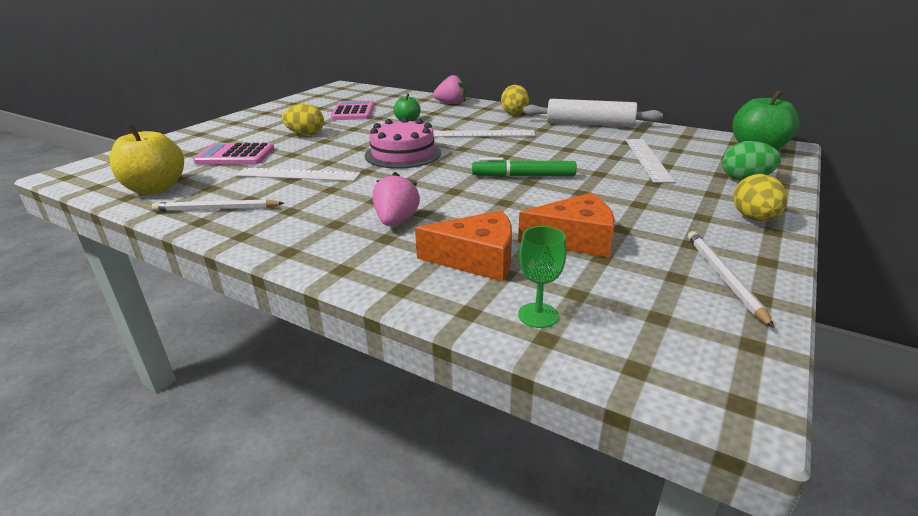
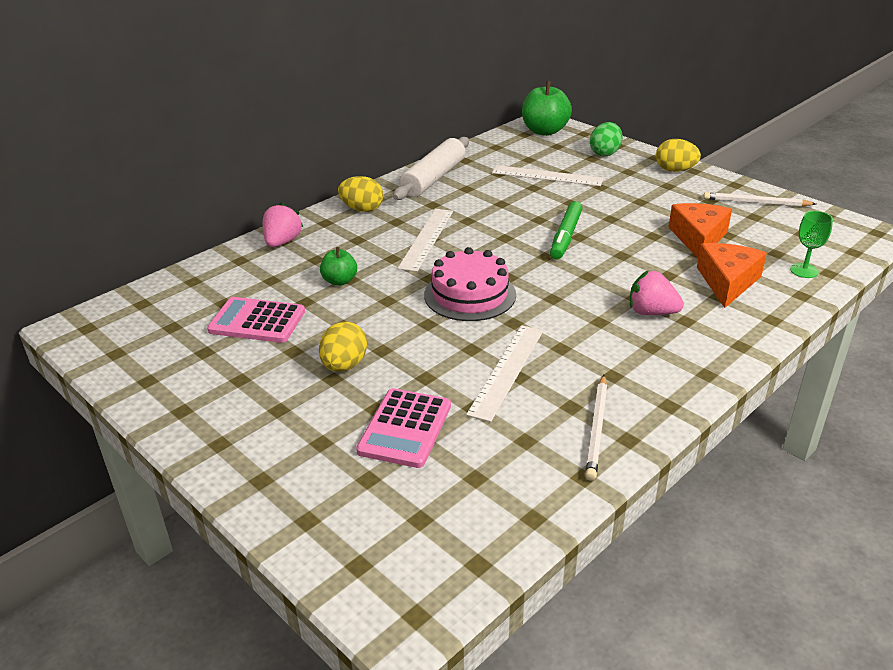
camera: 75 degrees left, 5 degrees up
yellow apple [110,124,184,195] -> none

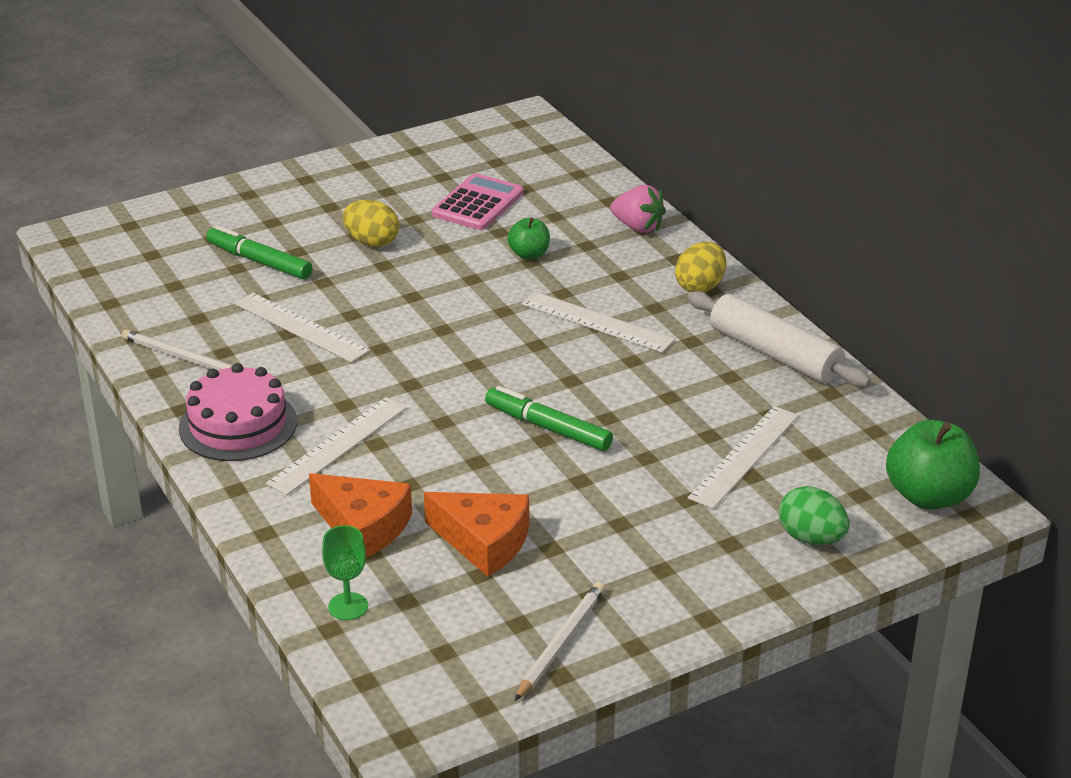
camera: 105 degrees right, 0 degrees up
pink calculator [356,388,451,468] -> green marker [206,225,312,279]
pink cake [424,247,516,321] -> pink cake moved to [179,363,297,461]
pink strawberry [630,271,684,315] -> white ruler [266,397,407,495]
yellow egg [656,139,701,172] -> none

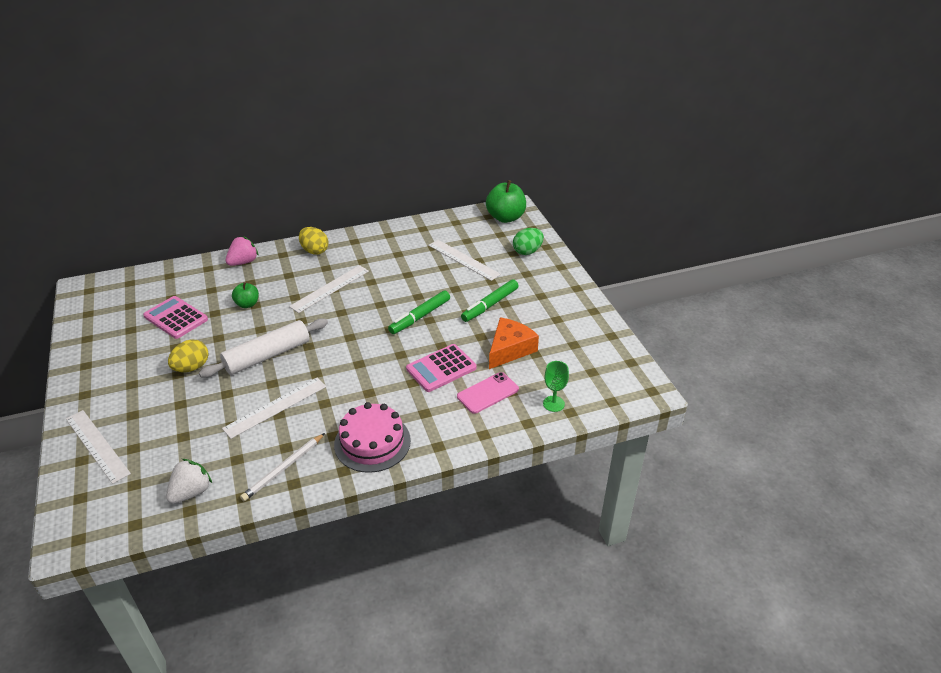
camera: 80 degrees left, 5 degrees up
green marker [206,225,312,279] -> green marker moved to [461,279,519,322]
white ruler [266,397,407,495] -> white ruler moved to [66,410,131,484]
orange cheese [309,473,412,558] -> pink phone [457,372,519,414]
white pencil [515,582,605,701] -> none
white rolling pin [687,291,871,387] -> white rolling pin moved to [199,318,328,378]
none -> white strawberry [166,459,212,504]
none -> pink calculator [406,344,477,392]

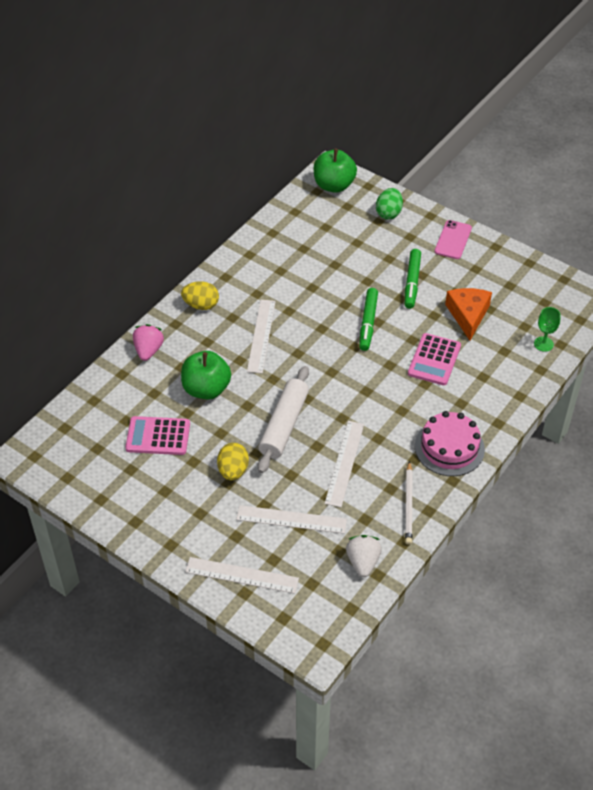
camera: 35 degrees left, 10 degrees up
green apple [232,282,259,308] -> green apple [181,351,231,400], size x1.79
white ruler [428,240,501,281] -> white ruler moved to [236,505,347,534]
pink phone [457,372,519,414] -> pink phone moved to [435,220,472,259]

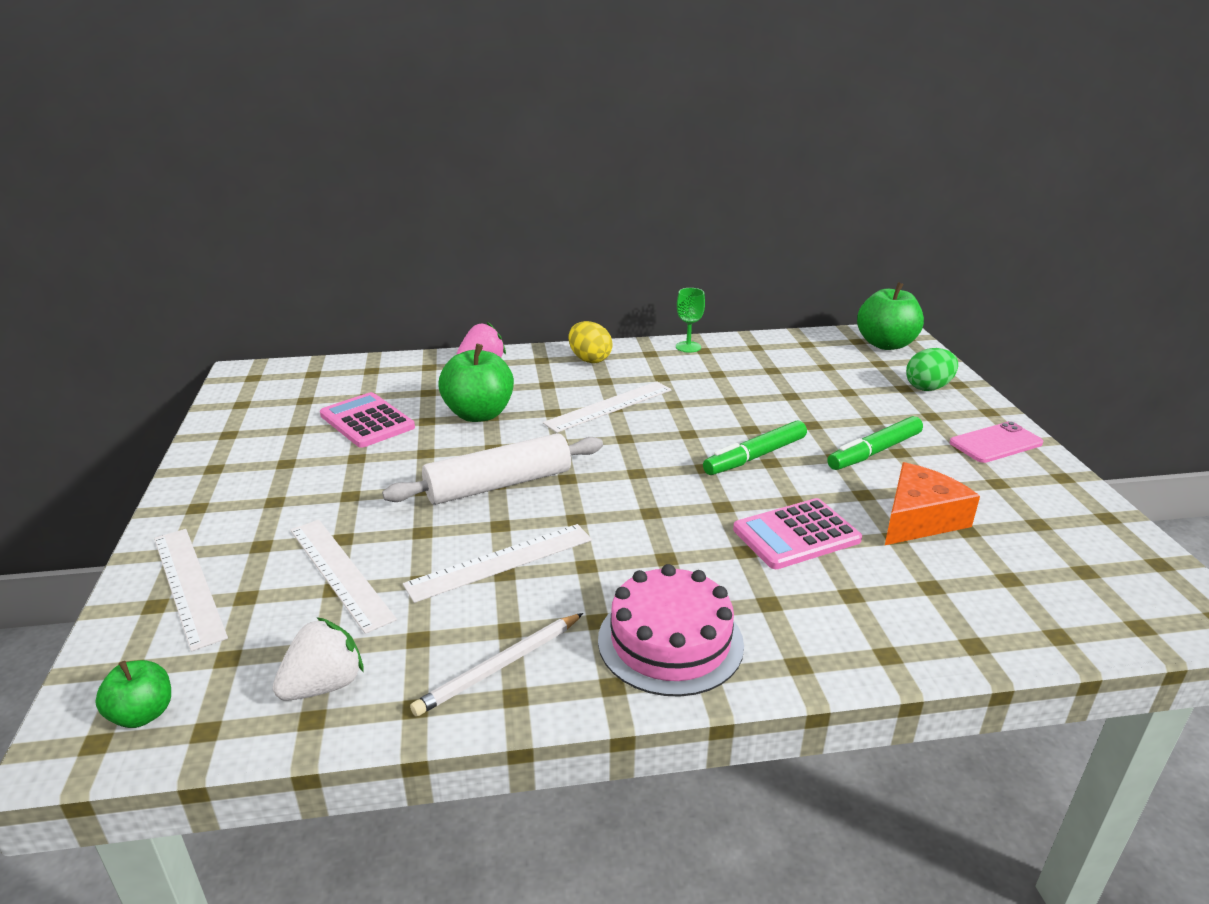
camera: 45 degrees right, 20 degrees down
yellow egg [217,443,249,480] -> none
green goblet [534,307,561,352] -> green goblet moved to [676,288,705,353]
none -> green apple [95,660,171,728]

